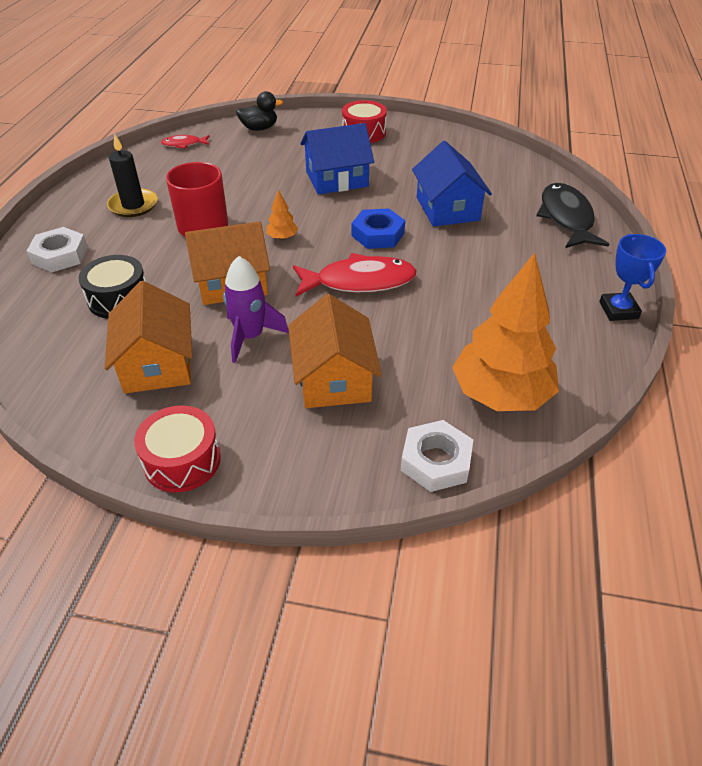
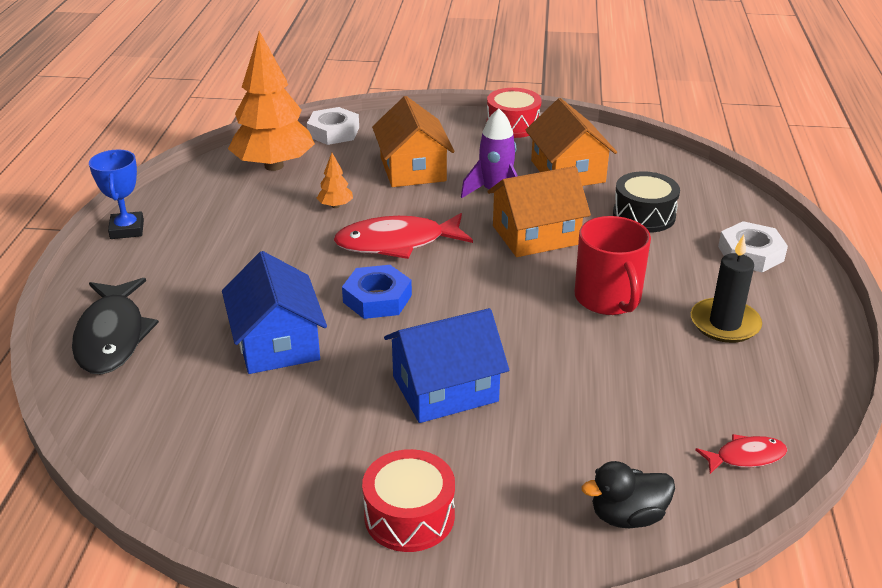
camera: 175 degrees right, 10 degrees down
orange tree [266,190,298,240] -> orange tree moved to [317,153,353,208]

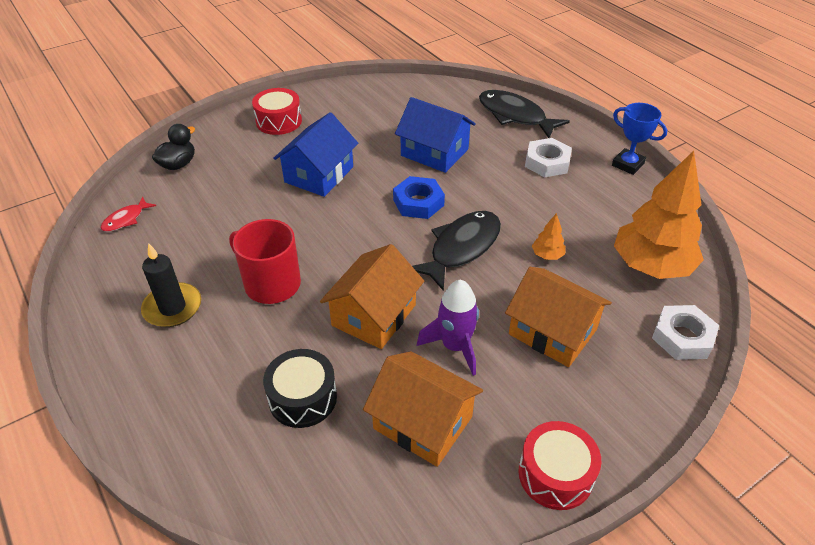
camera: 140 degrees right, 10 degrees up
red fish [334,213,473,259] -> black fish [412,211,501,291]
white nut [718,221,788,272] -> white nut moved to [525,138,572,178]

